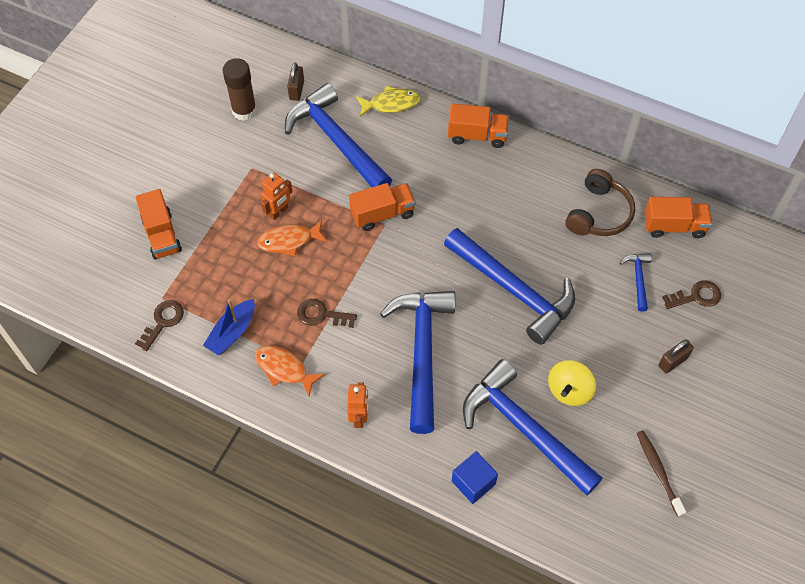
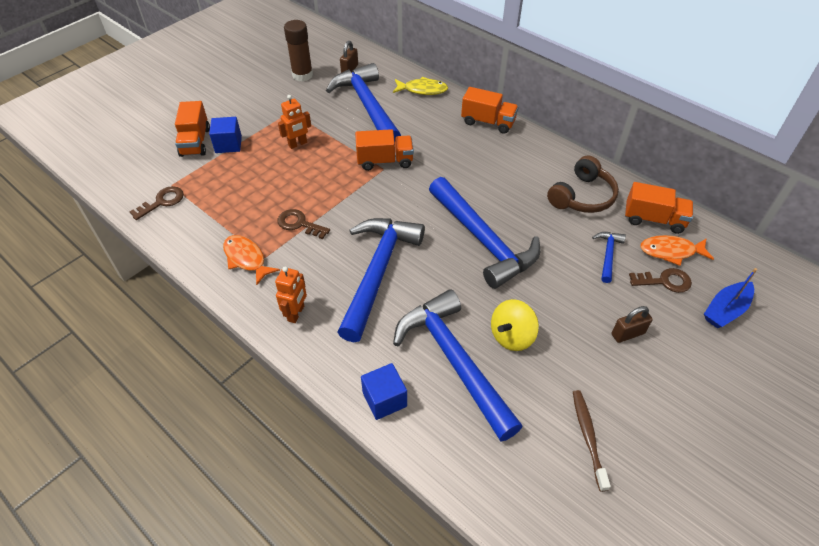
camera: 15 degrees right, 10 degrees down
blue boat [203,299,255,356] -> blue boat moved to [704,268,757,328]
orange fish [257,220,327,256] -> orange fish moved to [640,235,714,266]
none -> blue cube [209,117,242,153]

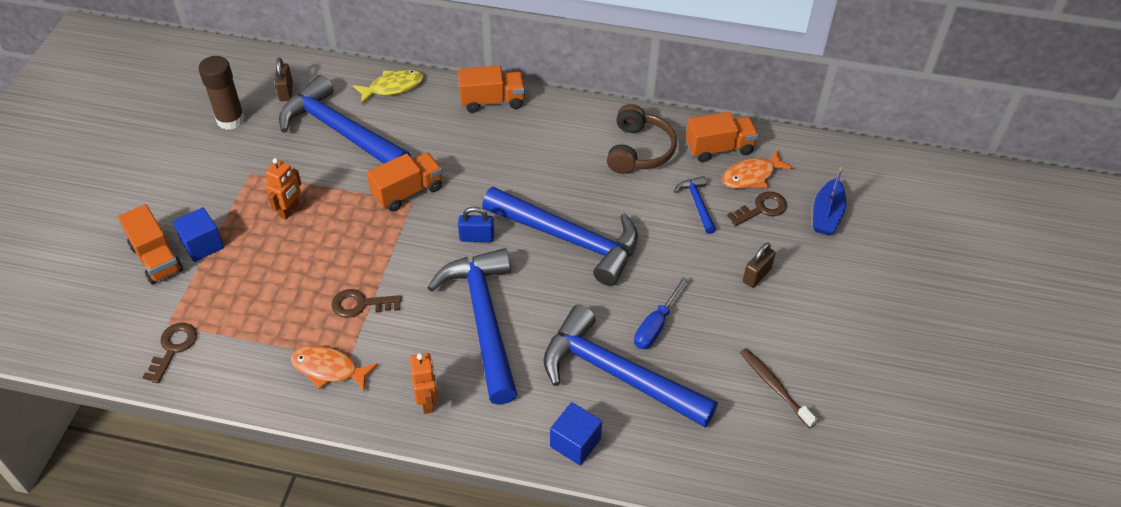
camera: 30 degrees left, 0 degrees up
yellow spinning top [491,299,539,351] -> blue screwdriver [634,277,688,349]
none -> blue padlock [458,207,494,242]

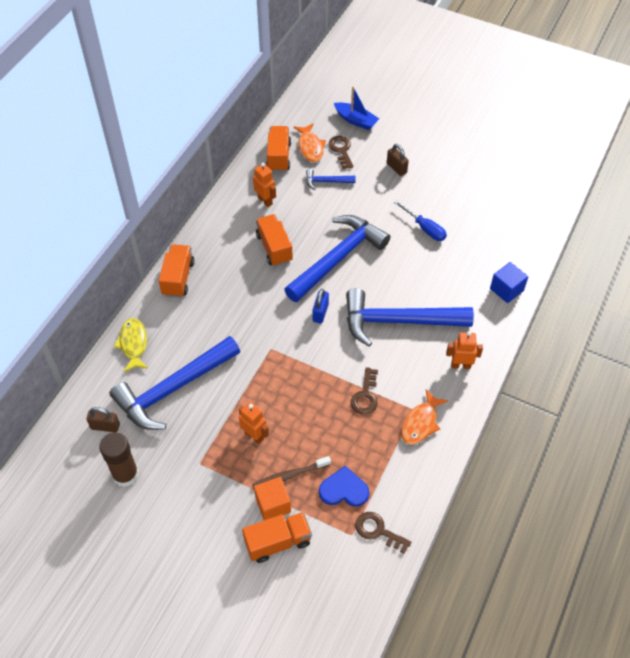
camera: 75 degrees left, 5 degrees up
blue cube [173,207,224,262] -> orange cube [254,477,291,520]
orange truck [367,153,442,211] -> orange truck moved to [256,214,293,266]
blue hammer [543,305,718,427] -> none
brown headphones [607,104,677,174] -> orange robot [253,163,276,207]
brown toothbrush [740,348,817,428] -> brown toothbrush moved to [252,456,331,489]
none -> blue heart [319,466,369,507]

